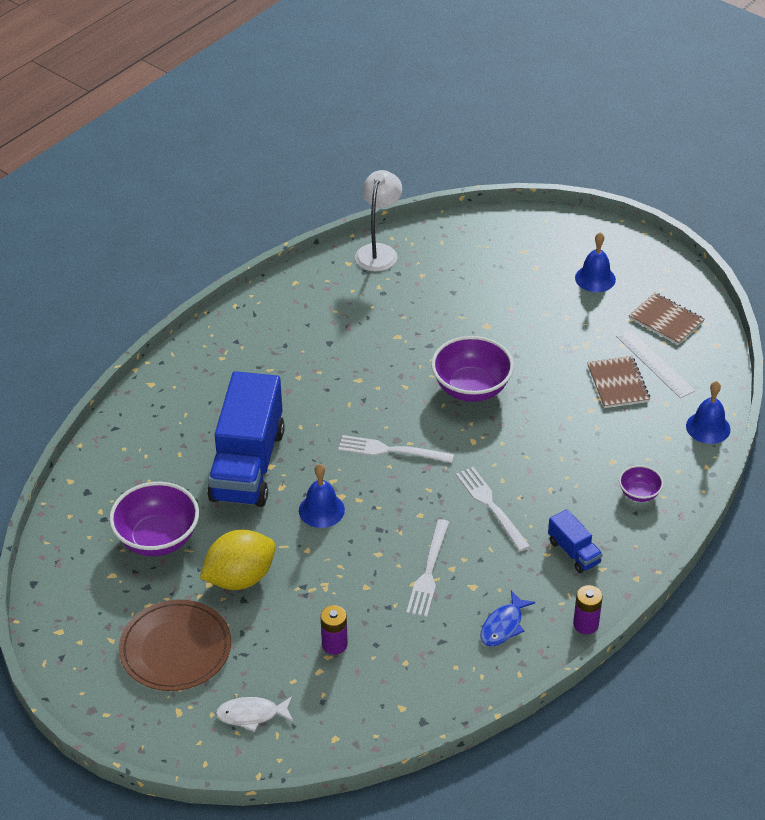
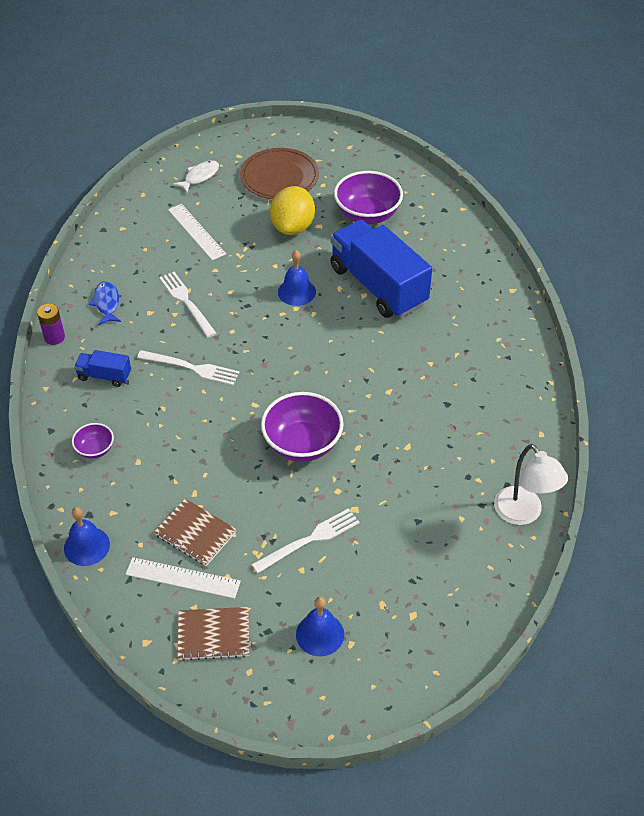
camera: 135 degrees right, 5 degrees up
purple battery [320,605,348,655] -> white ruler [168,204,226,260]
white fork [338,435,454,463] -> white fork moved to [251,508,360,573]

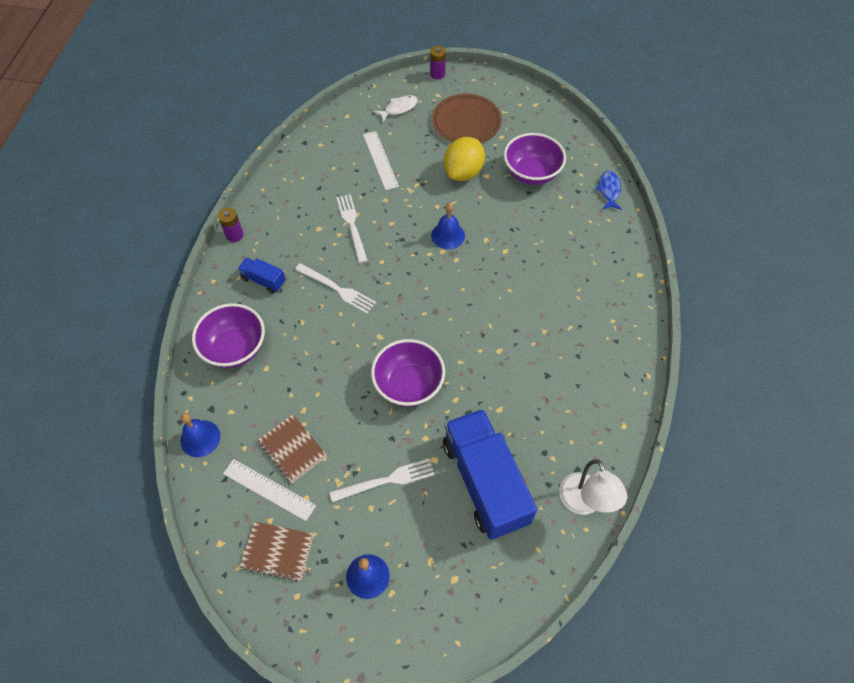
camera: 15 degrees right, 10 degrees up
purple bowl [72,423,114,459] -> purple bowl [192,303,265,368], size x1.96
blue fish [89,281,121,325] -> blue fish moved to [595,170,622,210]
blue truck [330,220,432,318] -> blue truck moved to [443,409,537,540]
none -> purple battery [430,46,446,80]

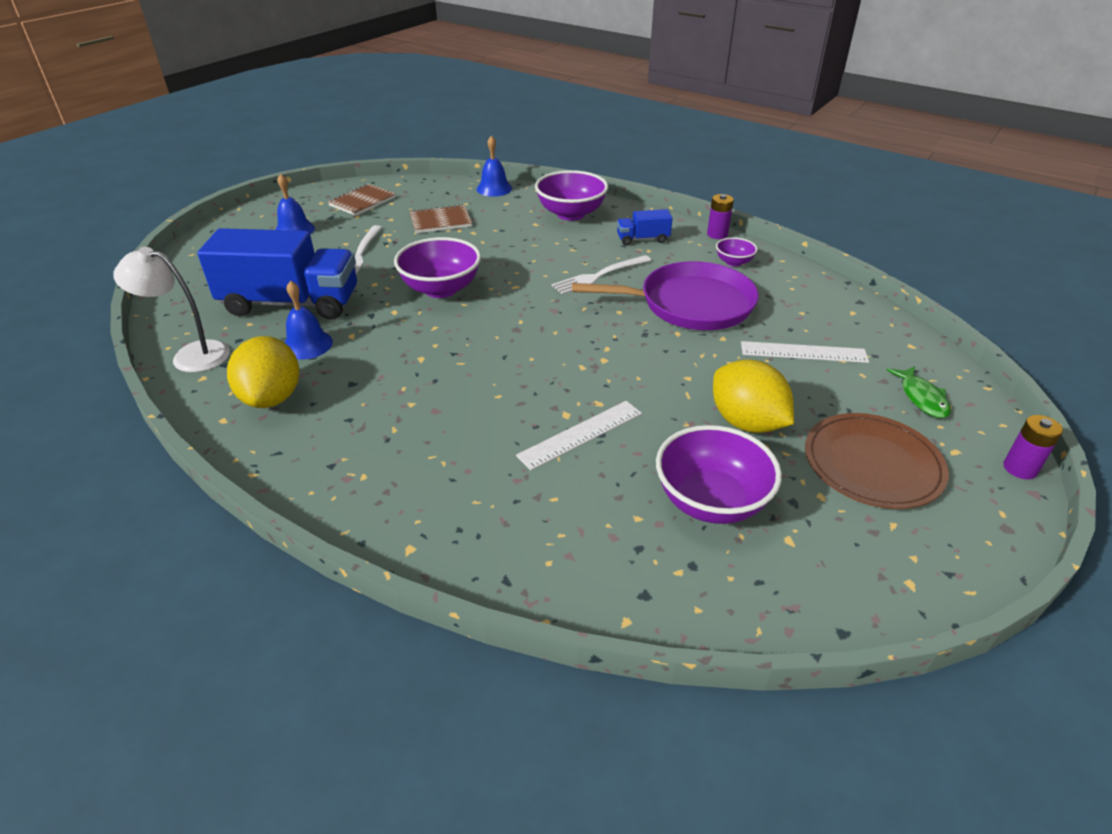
camera: 115 degrees right, 20 degrees down
white ruler [223,459,316,521] -> white ruler moved to [516,401,642,470]
blue truck [237,258,286,294] -> blue truck turned 150 degrees counterclockwise [617,209,673,245]
white fork [336,194,368,263] -> purple pan [572,261,759,330]
white fish [374,95,418,122] -> green fish [887,366,951,418]
blue bell [431,203,465,249] -> blue bell moved to [285,280,333,360]
blue fish [595,170,622,210] -> none
none -> yellow lemon [227,336,300,408]
none -> purple bowl [716,237,758,267]

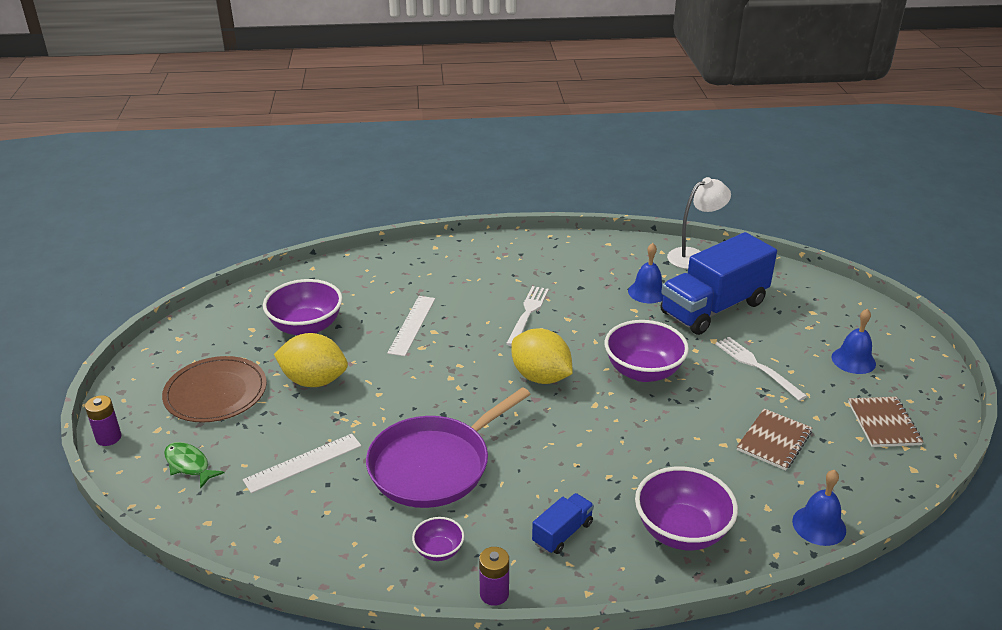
camera: 140 degrees right, 5 degrees down
yellow lemon [227,336,300,408] -> yellow lemon moved to [511,328,573,384]
white fork [552,255,651,294] -> white fork moved to [506,286,549,346]

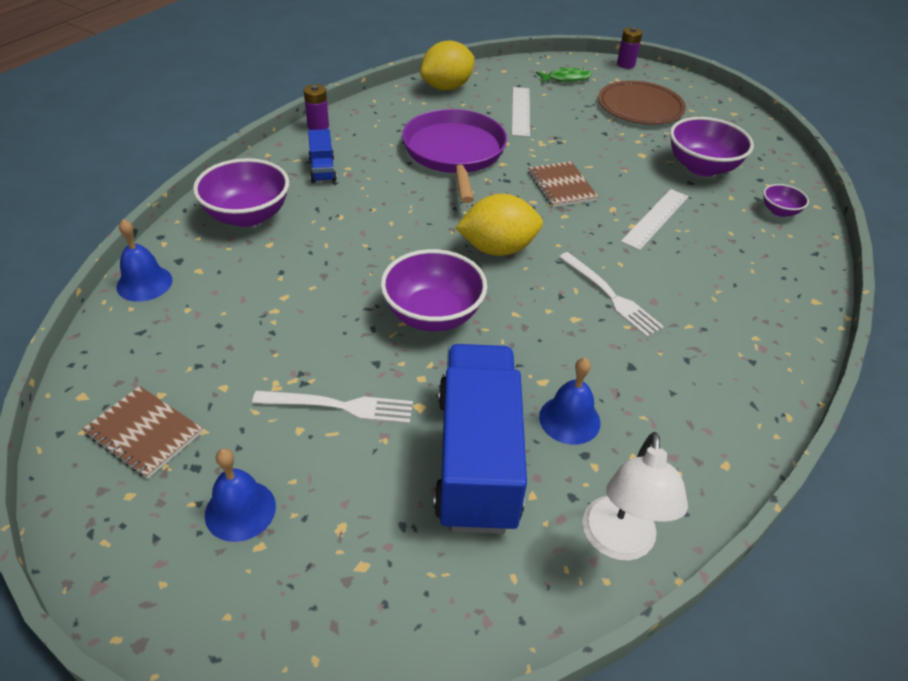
camera: 125 degrees right, 10 degrees up
yellow lemon [274,333,348,387] -> yellow lemon moved to [420,41,475,90]
white ruler [387,296,435,356] -> white ruler turned 75 degrees clockwise [621,189,689,250]
purple bowl [412,517,464,561] -> purple bowl moved to [763,184,809,217]
brown notebook [737,409,812,471] -> brown notebook moved to [528,161,599,207]

